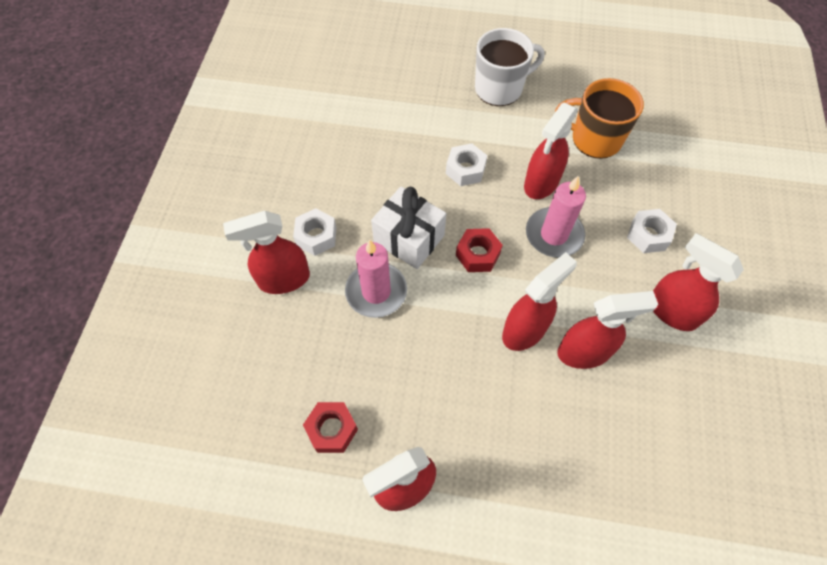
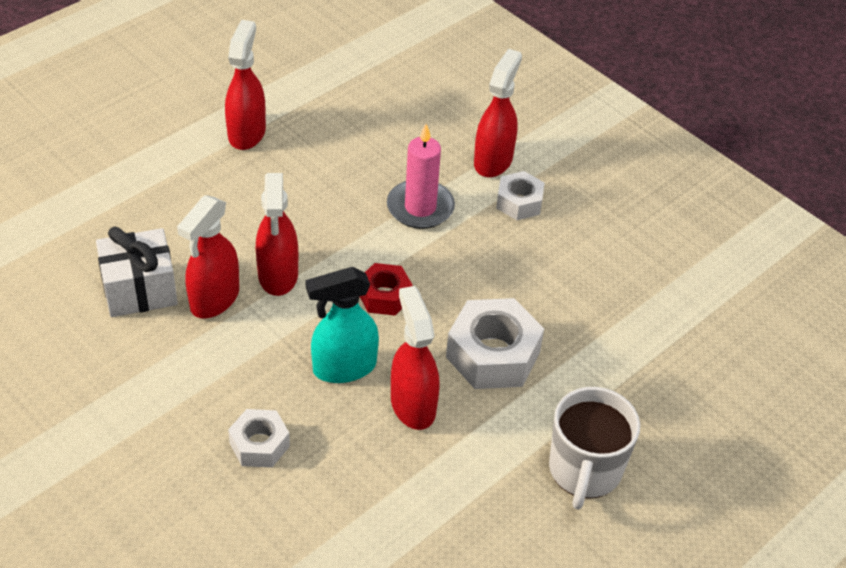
camera: 125 degrees right, 15 degrees down
red nut [303,402,358,453] -> none
white gift [371,186,446,269] -> white gift moved to [96,226,178,317]
white nut [446,143,487,186] -> white nut [446,298,544,389], size x1.69
pink candle [526,176,586,257] -> turquoise spray bottle [305,267,379,383]
orange mug [555,78,644,159] -> none
red spray bottle [653,233,744,331] -> none

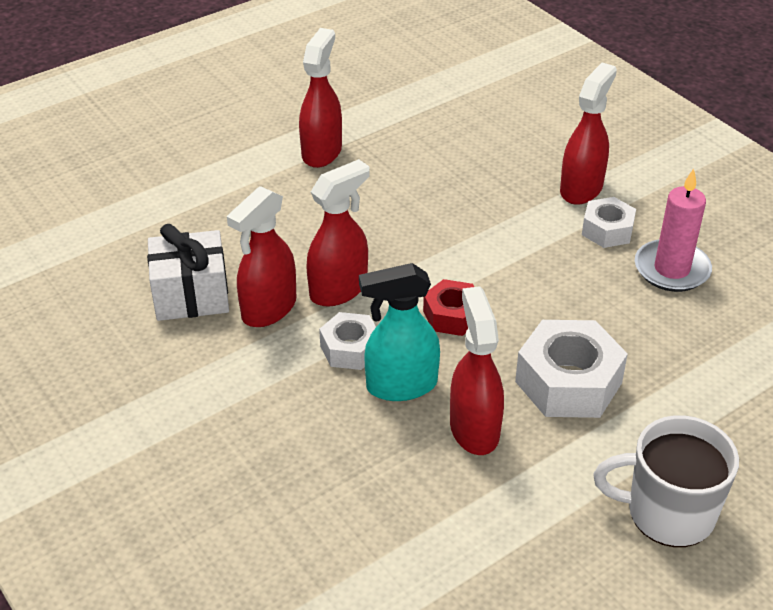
camera: 10 degrees right, 5 degrees down
white nut [228,409,290,468] -> white nut moved to [319,312,376,370]
red spray bottle [256,173,298,296] -> red spray bottle turned 135 degrees counterclockwise [307,159,370,306]
pink candle [387,124,455,229] -> pink candle moved to [635,168,712,292]
white mug [549,387,640,510] -> white mug turned 75 degrees clockwise [594,415,739,547]

